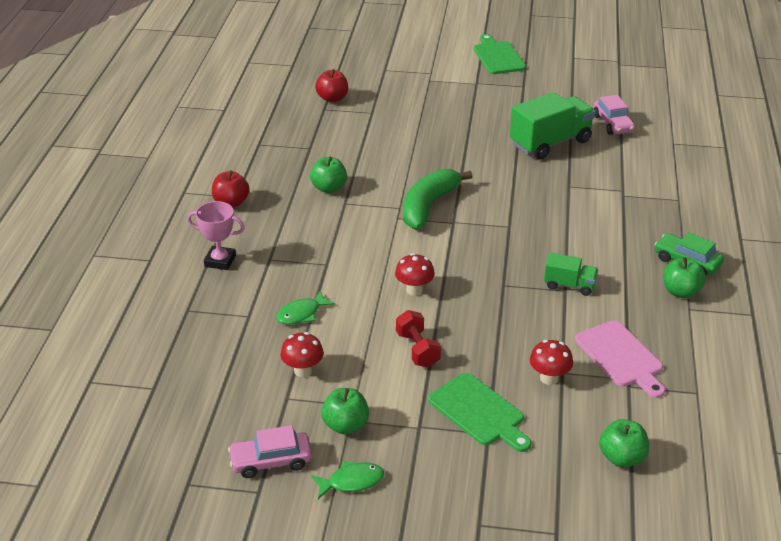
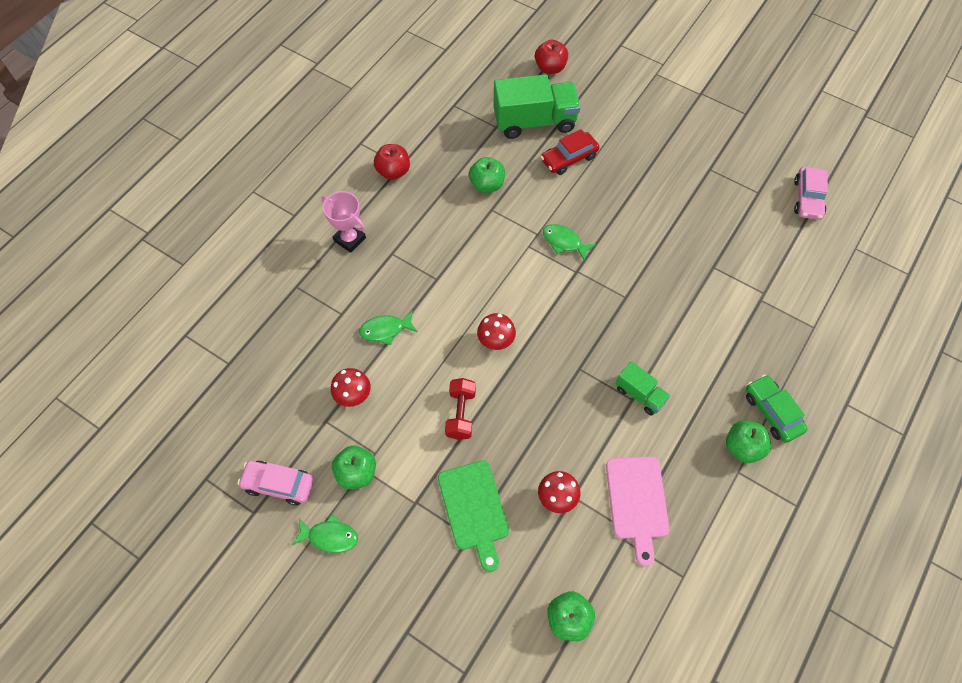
camera: 25 degrees right, 25 degrees up
green banana [403,169,473,229] -> green fish [543,224,596,262]
green cutting board [474,34,526,74] -> none
green truck [510,92,595,160] -> green truck moved to [493,74,581,139]
none -> red car [541,129,599,175]

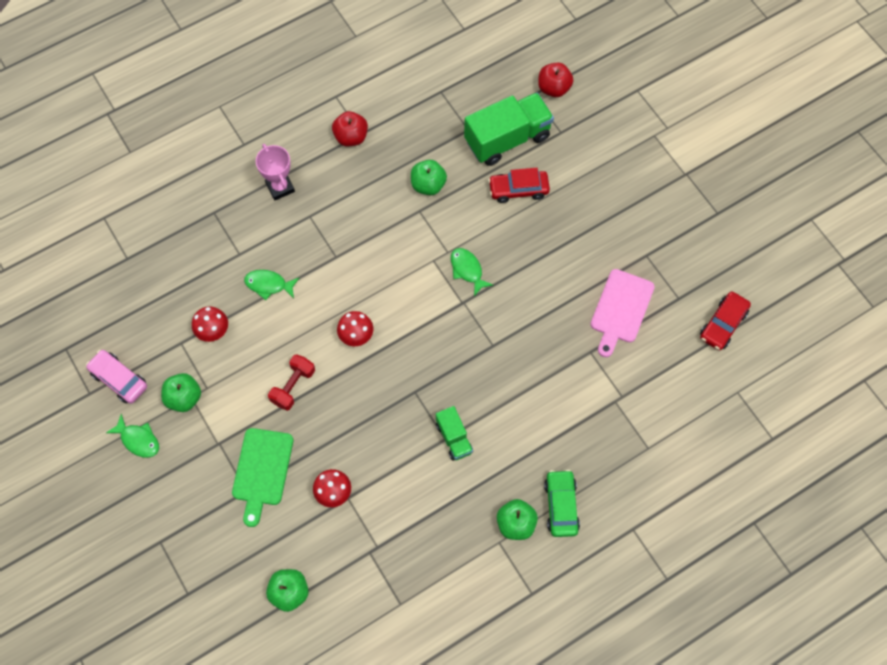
camera: 25 degrees right, 5 degrees up
green truck [493,74,581,139] -> green truck turned 45 degrees counterclockwise [464,93,554,166]
pink cutting board [606,457,669,567] -> pink cutting board moved to [591,269,655,357]
pink car [794,167,828,220] -> red car [700,292,751,350]

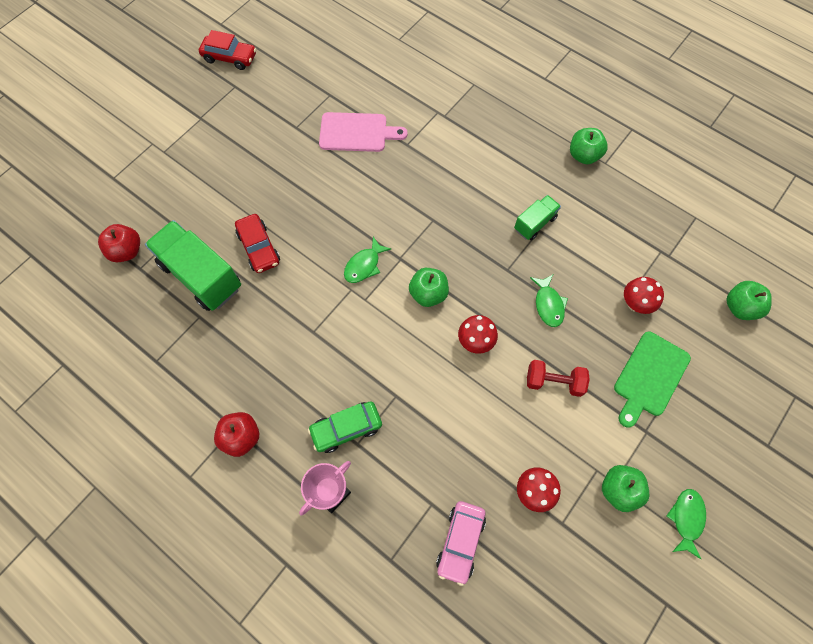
camera: 110 degrees left, 0 degrees up
pink car [86,350,147,404] -> pink car moved to [436,501,486,586]
green cutting board [232,428,293,527] -> green cutting board turned 135 degrees clockwise [614,332,691,428]
green fish [244,270,299,300] -> green fish moved to [530,275,568,327]
green apple [411,160,447,195] -> green apple moved to [409,268,449,307]
green car [544,470,580,537] -> green car moved to [308,402,382,453]
red car [700,292,751,350] -> red car moved to [199,30,256,70]

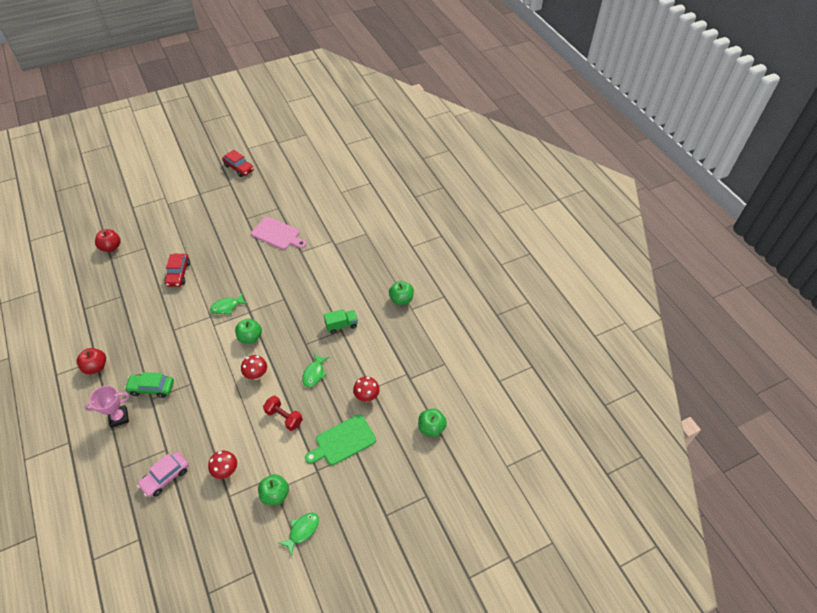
camera: 25 degrees right, 15 degrees down
green truck [145,220,241,311] -> none

